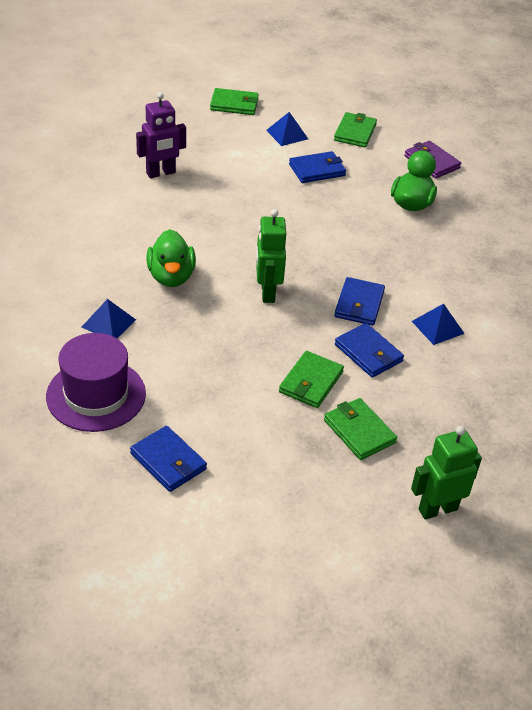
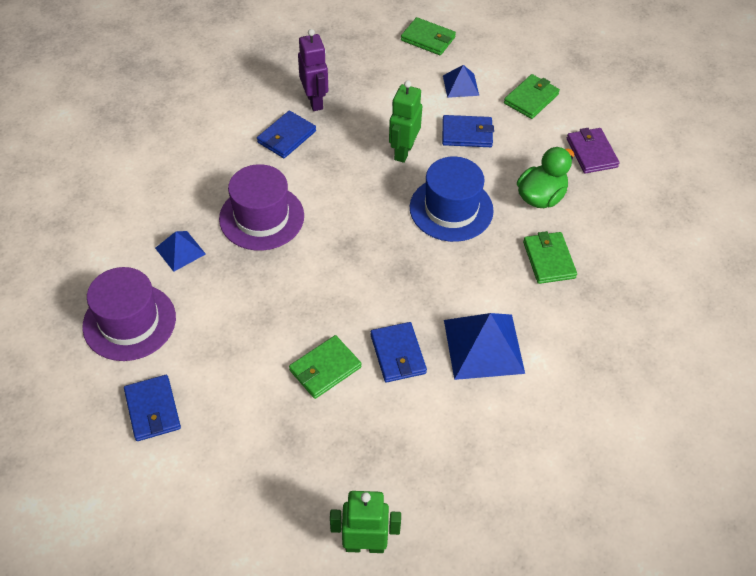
camera: 25 degrees right, 10 degrees up
purple robot [136,92,186,178] -> purple robot turned 105 degrees counterclockwise [298,29,328,111]
green duck [146,229,196,287] -> purple hat [219,164,304,251]
green robot [256,209,286,303] -> green robot moved to [389,80,422,163]
green wallet [324,398,397,460] -> green wallet moved to [523,231,577,284]
blue wallet [334,277,385,326] -> blue wallet moved to [257,110,316,158]
blue pyramid [412,304,465,345] -> blue pyramid [444,313,525,380], size x1.78
none -> blue hat [410,157,494,242]

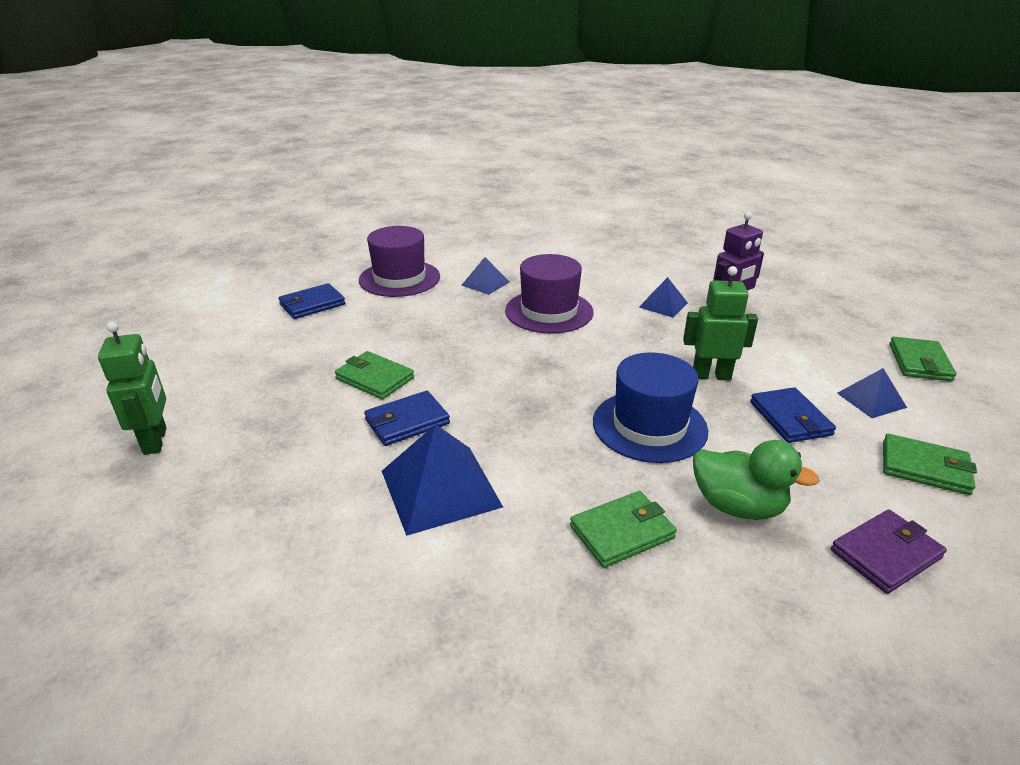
camera: 75 degrees right, 20 degrees down
blue wallet [257,110,316,158] -> blue pyramid [639,277,688,317]

